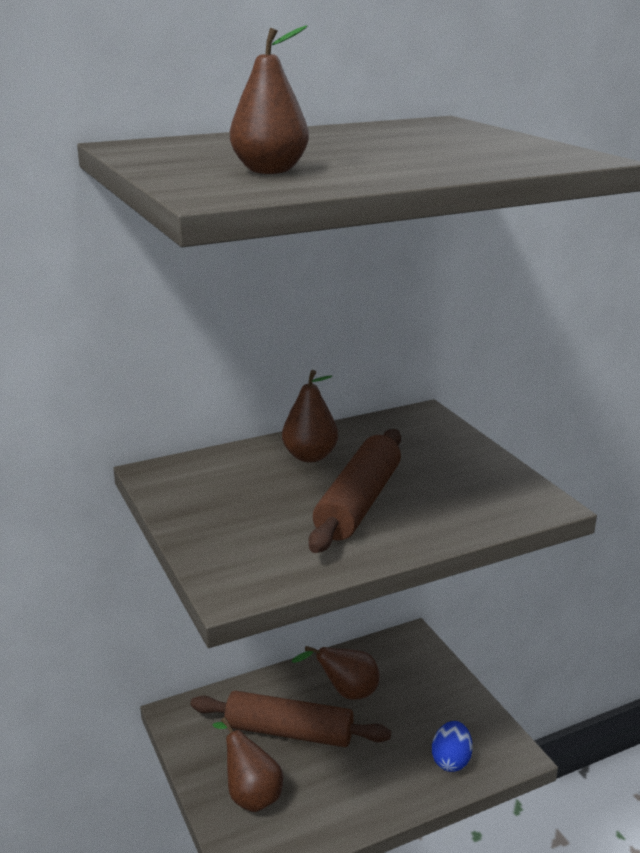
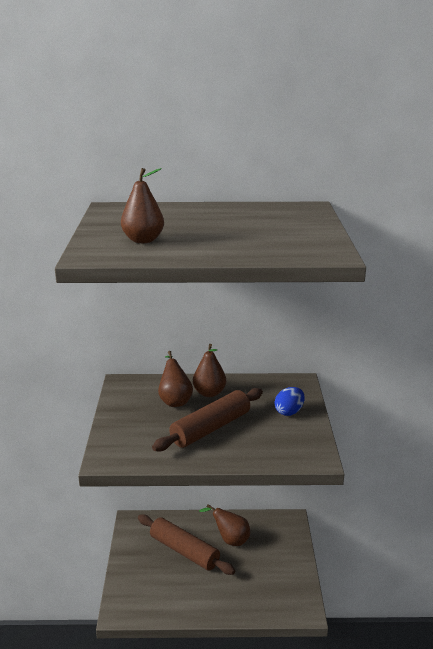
camera: 25 degrees right, 0 degrees up
brown pear [213,717,283,812] -> brown pear moved to [158,351,193,407]
blue egg [432,721,473,772] -> blue egg moved to [275,387,305,416]

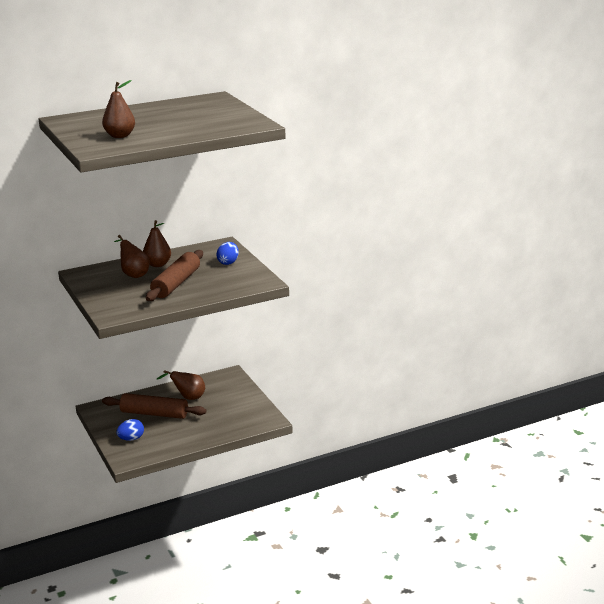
camera: 25 degrees left, 0 degrees up
none -> blue egg [116,419,144,441]

